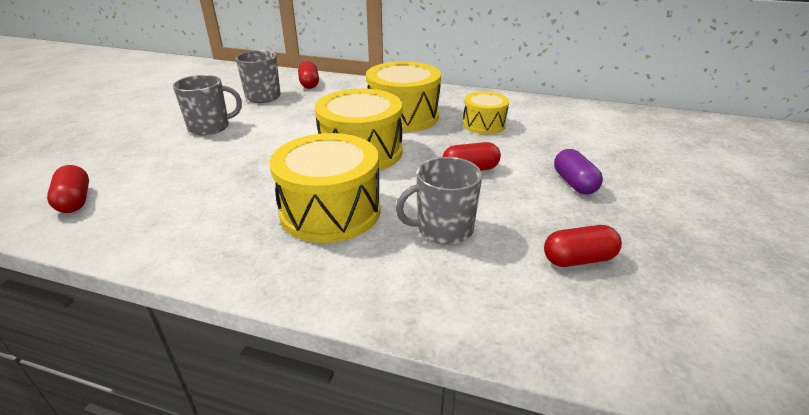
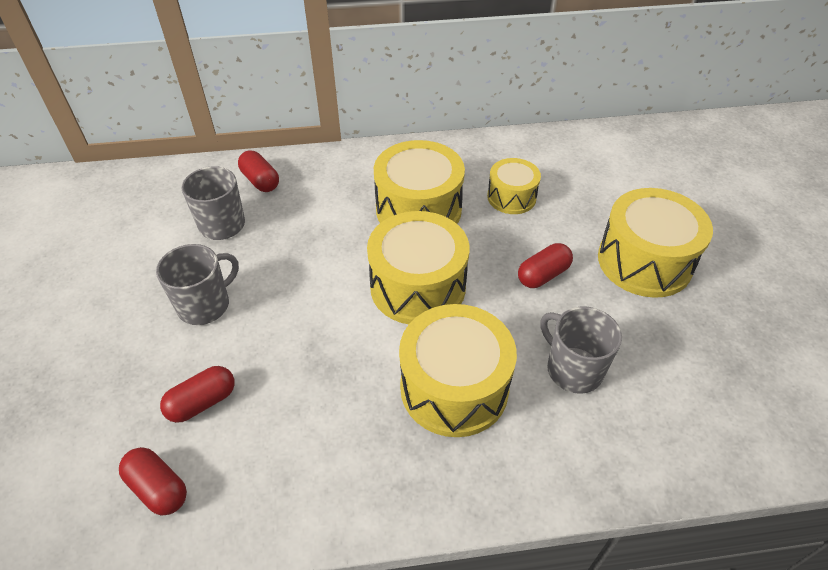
camera: 25 degrees left, 15 degrees up
grey mug [396,157,482,245] -> grey mug turned 90 degrees clockwise [541,306,622,394]
red capsule [544,225,622,267] -> red capsule moved to [160,366,235,423]
purple capsule [554,149,603,194] -> yellow drum [598,188,713,298]

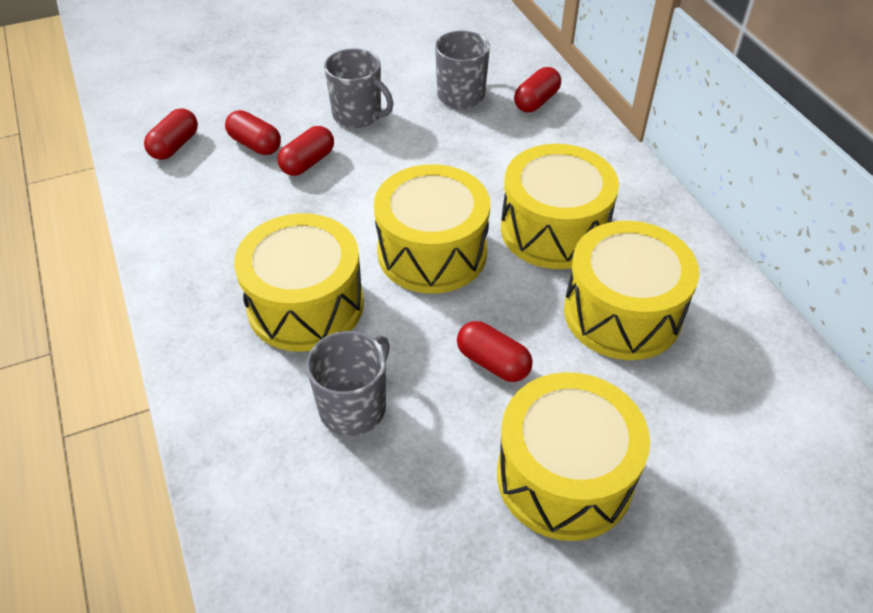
camera: 75 degrees right, 0 degrees up
yellow drum [487,158,541,214] -> yellow drum [564,221,699,360], size x1.72
none -> red capsule [278,126,334,176]

